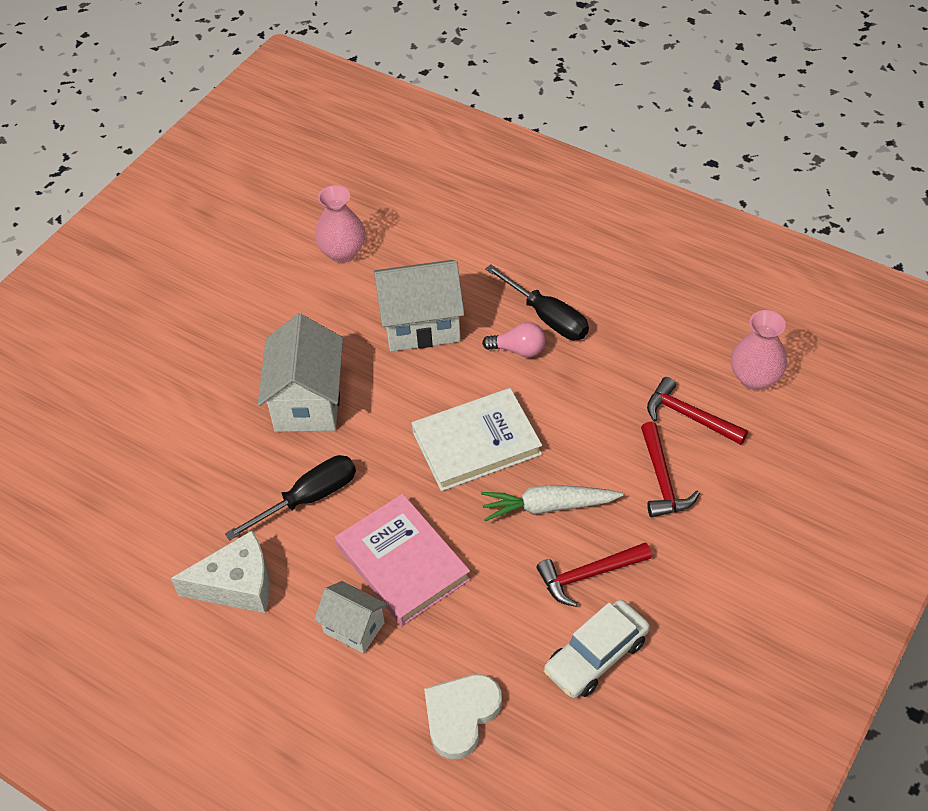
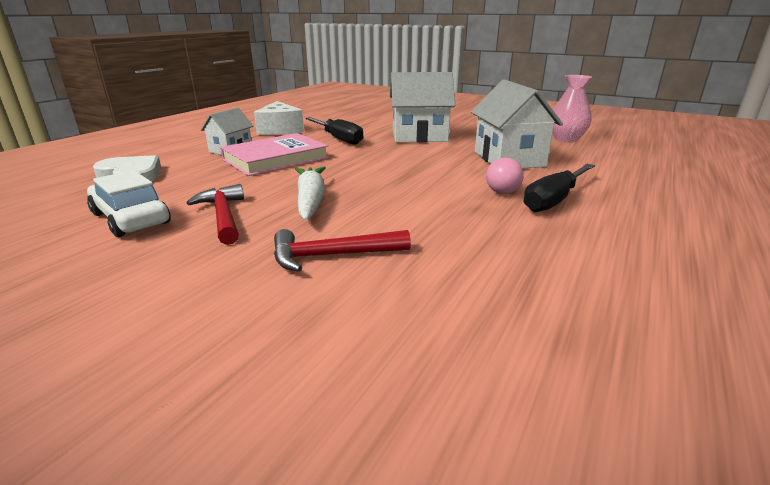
camera: 85 degrees right, 25 degrees down
white book [412,388,542,491] -> none
red hammer [647,377,748,445] -> none
pink vase [731,310,787,390] -> none

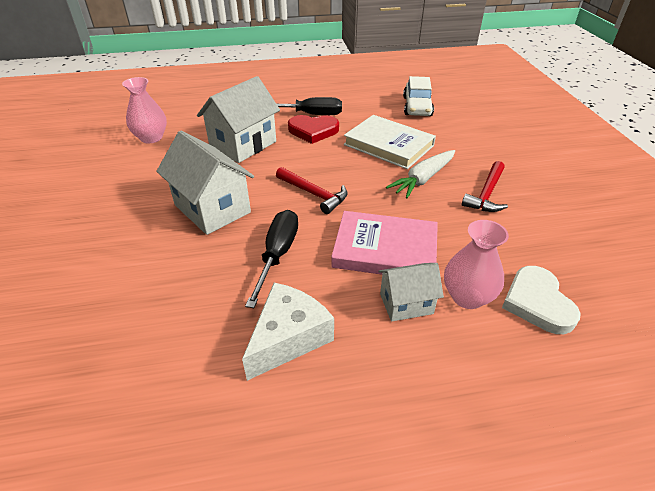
camera: 130 degrees left, 15 degrees up
white car [87,170,171,237] -> white car moved to [403,76,434,116]
red hammer [274,229,411,272] -> red hammer moved to [276,167,348,214]
pink light bulb [486,157,524,194] -> red heart [288,115,339,144]
none -> white book [344,115,436,169]
none -> pink vase [444,220,509,309]

